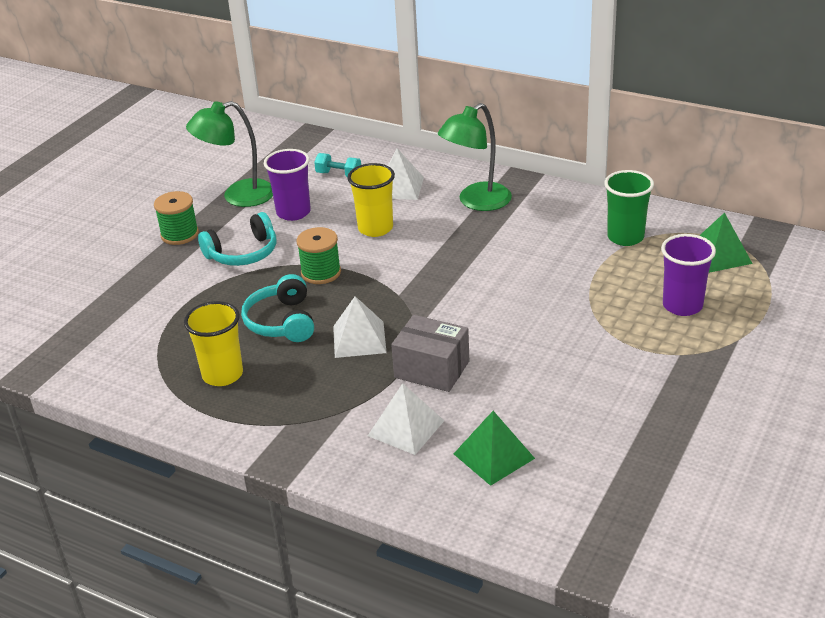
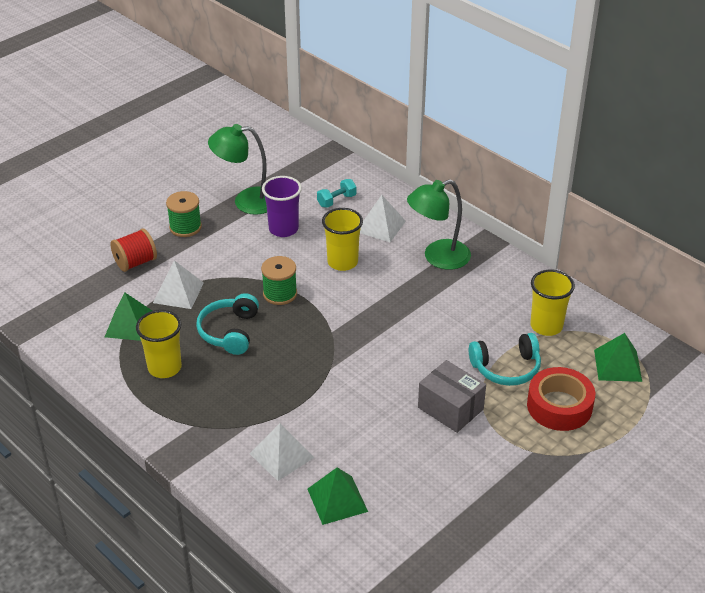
camera: 15 degrees right, 5 degrees up
turquoise headphones [198,212,276,266] -> turquoise headphones moved to [469,333,541,386]
turquoise dumbbell [314,153,361,177] -> turquoise dumbbell turned 75 degrees counterclockwise [317,179,356,208]
white pyramid [333,296,387,358] -> white pyramid moved to [153,260,204,309]
grey box [391,315,469,392] -> grey box moved to [418,360,486,433]
green cup [604,170,654,246] -> yellow cup [530,270,575,336]
purple cup [661,234,716,316] -> red tape [527,367,595,431]
none -> green pyramid [105,293,152,341]
none -> red spool [111,228,157,272]

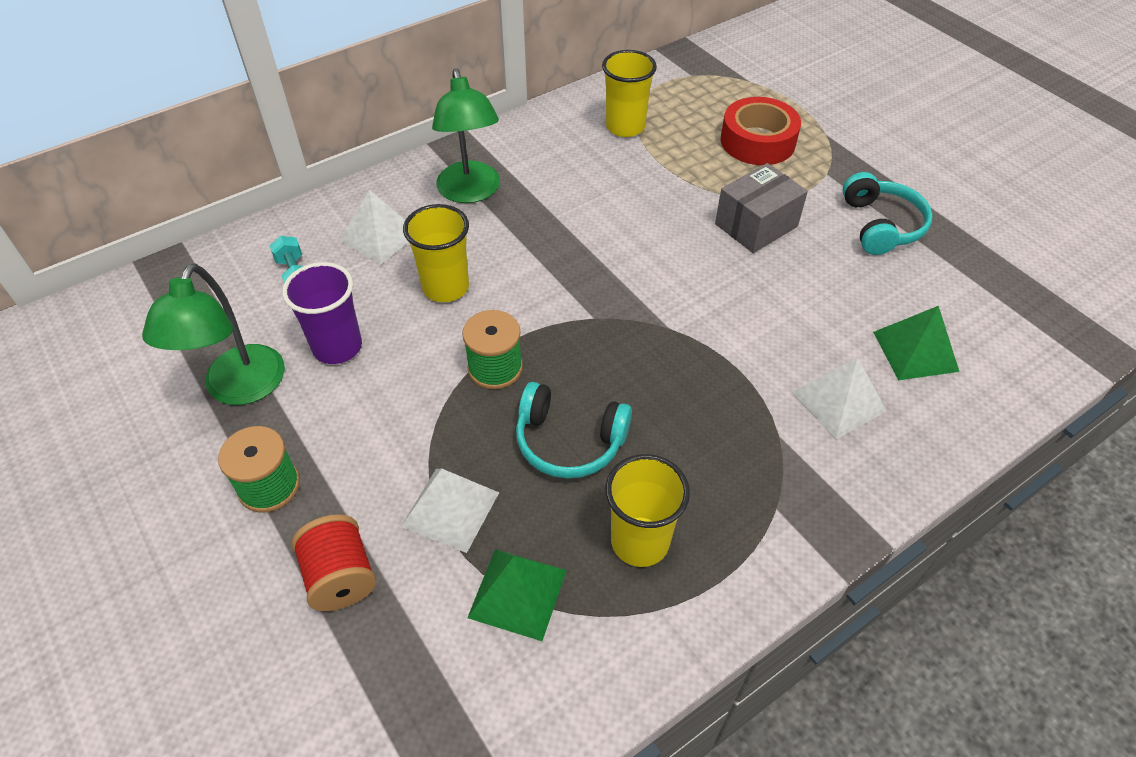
camera: 80 degrees left, 10 degrees up
turquoise headphones [469,333,541,386] -> turquoise headphones moved to [842,172,933,255]
green pyramid [594,333,642,382] -> none

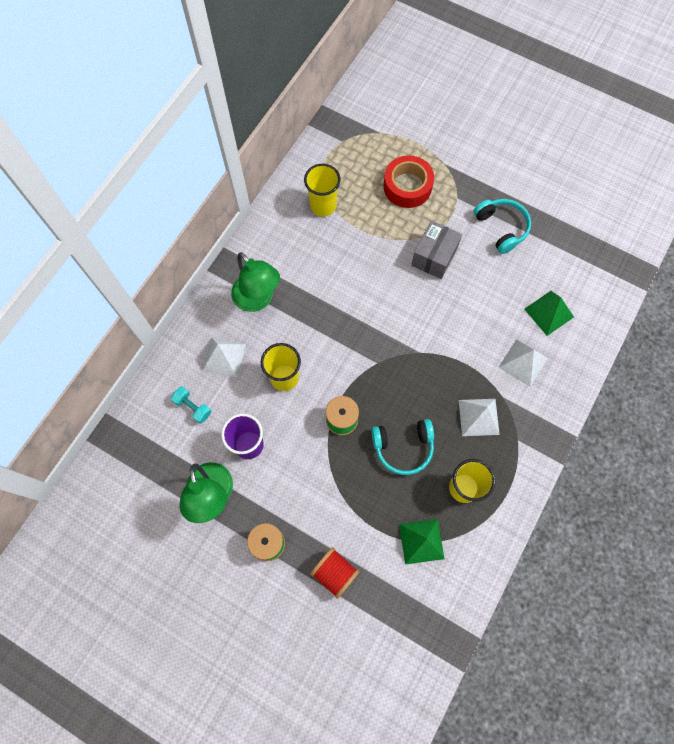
camera: 25 degrees left, 20 degrees up
white pyramid [401,468,499,553] -> white pyramid moved to [459,399,500,436]

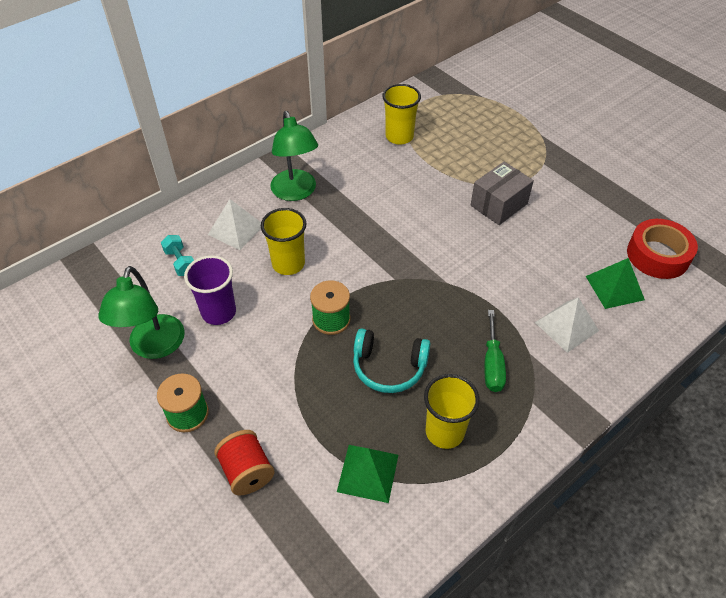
camera: 20 degrees right, 20 degrees down
red tape [383,155,434,208] -> red tape moved to [627,219,698,279]
white pyramid [459,399,500,436] -> green screwdriver [484,310,506,392]
turquoise headphones [473,199,531,254] -> none

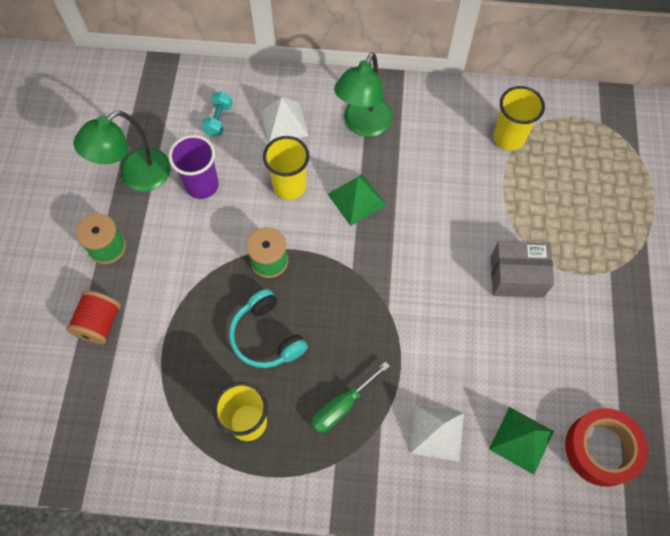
camera: 45 degrees right, 15 degrees up
green pyramid [337,445,398,503] -> green pyramid moved to [328,174,386,226]

